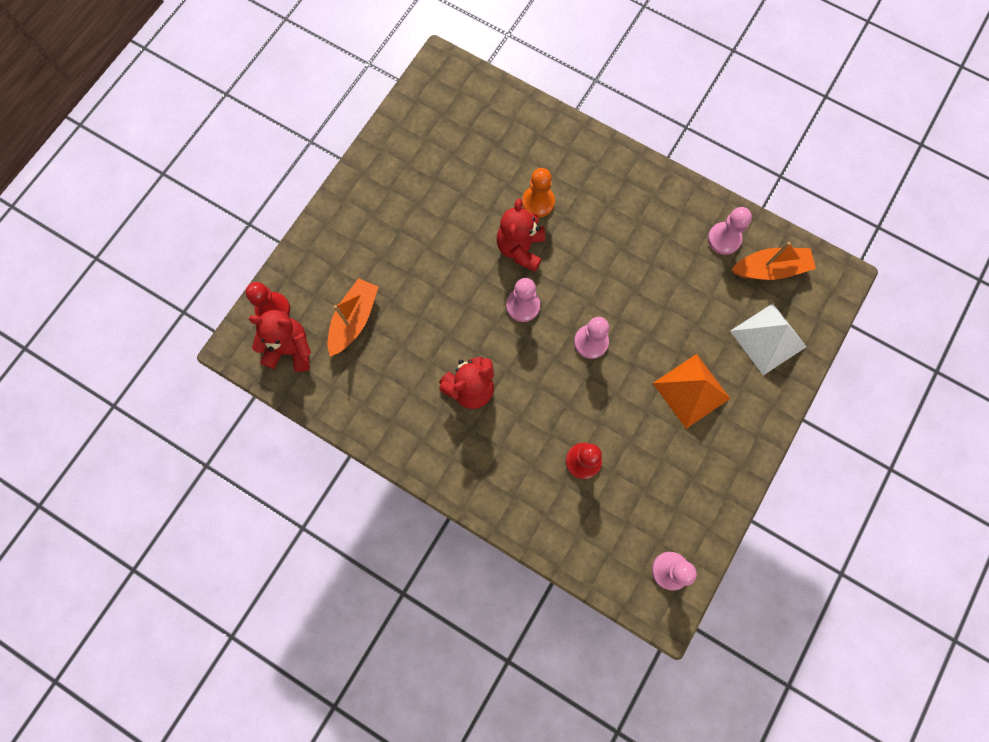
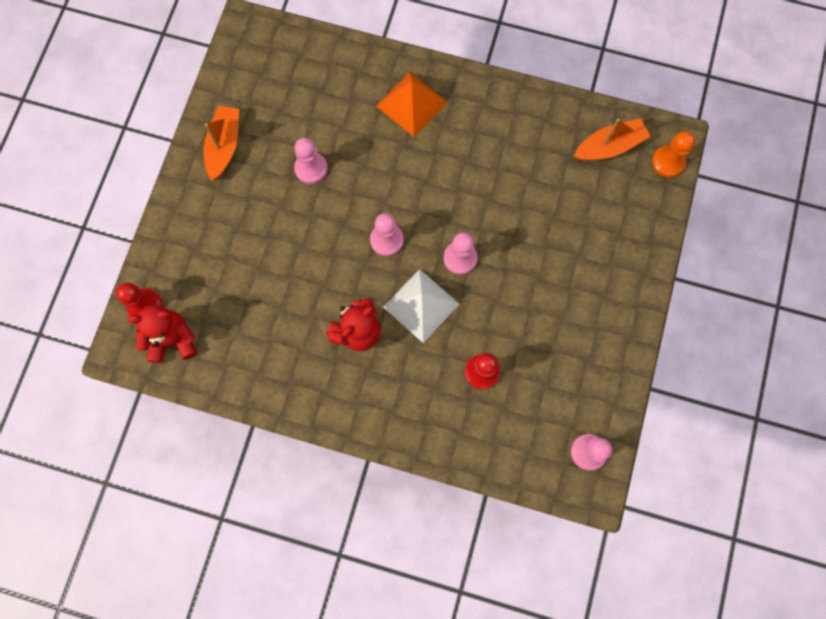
camera: 15 degrees left, 0 degrees up
orange boat [328,278,378,357] -> orange boat moved to [204,106,239,181]
red teddy bear [497,198,545,272] -> none
orange pawn [522,168,555,217] -> orange pawn moved to [652,131,695,178]
orange pyramid [653,354,730,429] -> orange pyramid moved to [376,72,447,137]
pink pawn [708,207,752,255] -> pink pawn moved to [294,138,327,184]
white pyramid [730,303,806,375] -> white pyramid moved to [383,269,459,343]

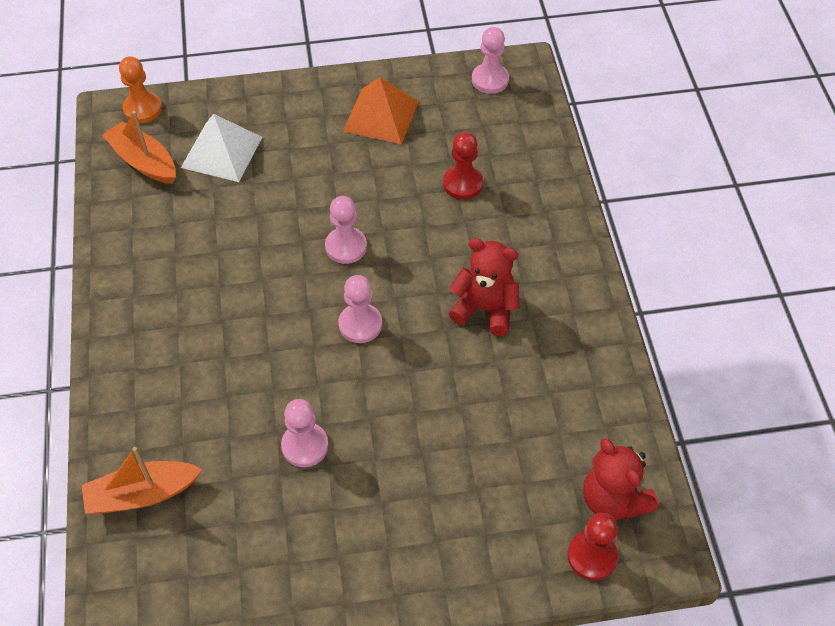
camera: 115 degrees left, 20 degrees down
orange boat [204,106,239,181] -> orange boat moved to [81,447,202,514]
orange pyramid [376,72,447,137] -> orange pyramid moved to [343,77,419,144]
white pyramid [383,269,459,343] -> white pyramid moved to [181,114,262,182]

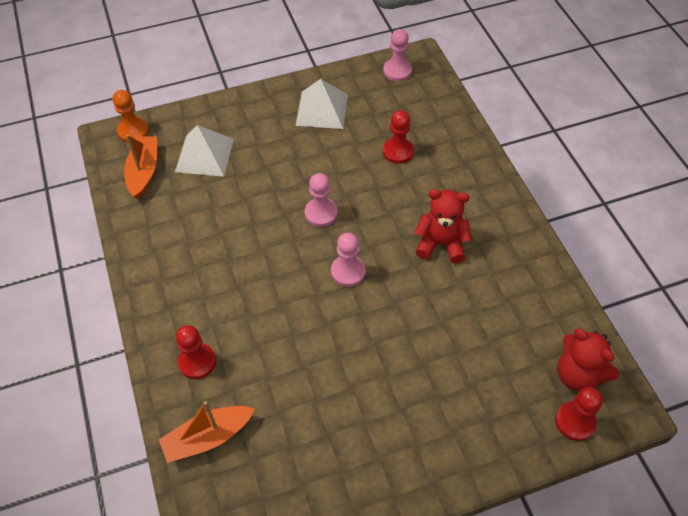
camera: 10 degrees left, 0 degrees up
orange boat [102,111,176,184] -> orange boat turned 60 degrees clockwise [124,134,157,199]
pink pawn [281,399,328,467] -> none
orange pyramid [343,77,419,144] -> white pyramid [296,79,348,129]
none -> red pawn [176,325,216,379]

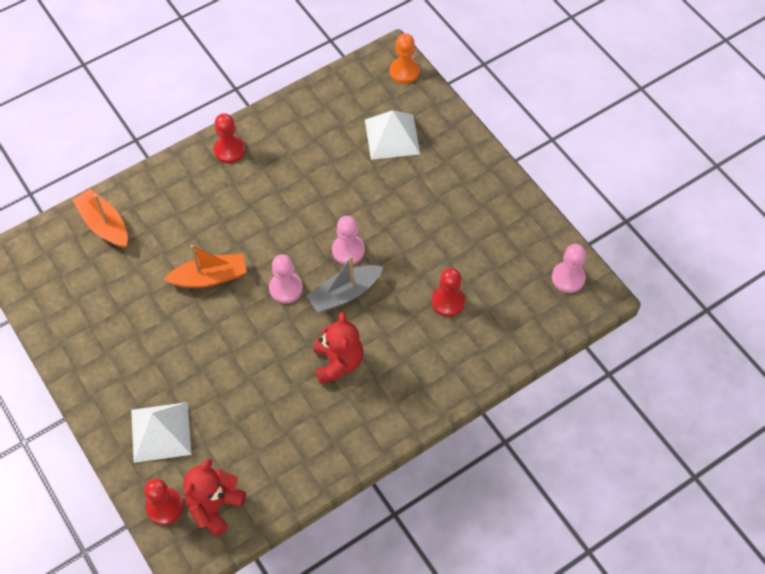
camera: 75 degrees right, 5 degrees up
orange boat [124,134,157,199] -> orange boat moved to [164,245,247,288]
red pawn [176,325,216,379] -> red pawn moved to [214,113,246,163]
white pyramid [296,79,348,129] -> white pyramid moved to [131,402,191,463]
none -> grey boat [306,256,383,312]

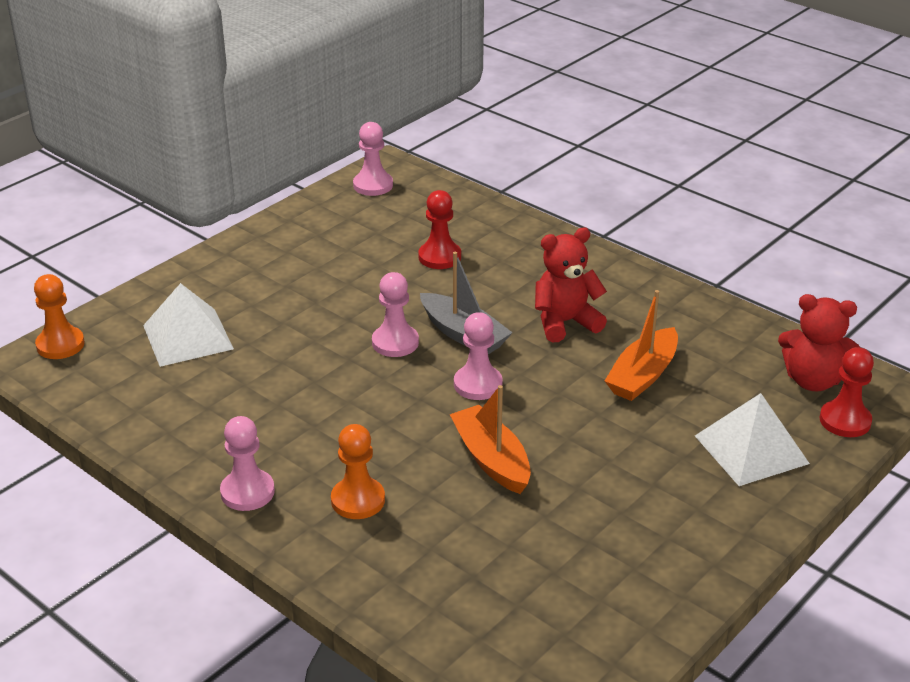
camera: 105 degrees left, 25 degrees down
orange boat [72,189,128,248] -> orange boat moved to [605,290,678,401]
red pawn [214,113,246,163] -> pink pawn [220,416,275,511]
none -> orange pawn [331,424,385,519]

